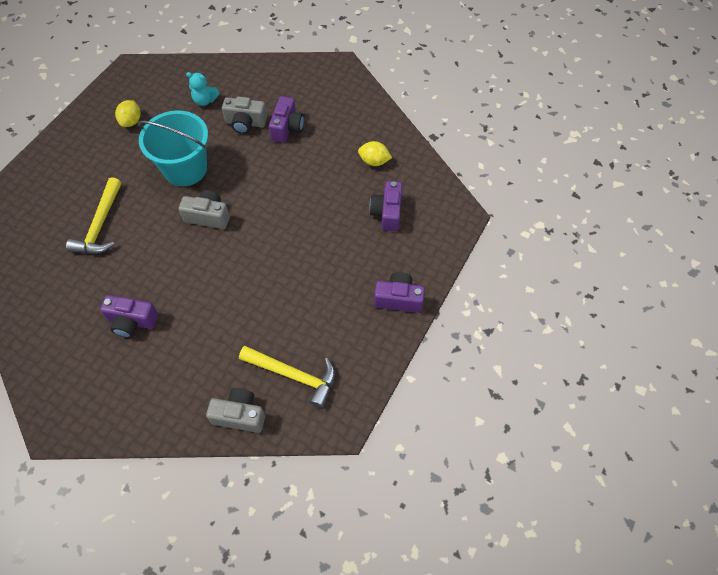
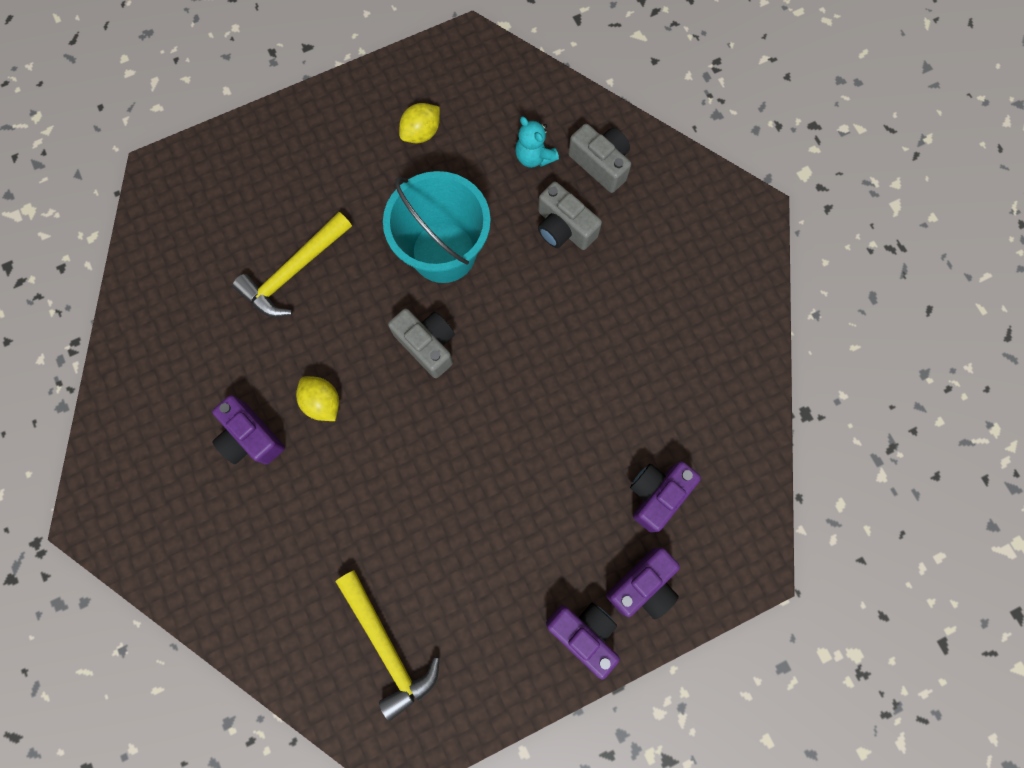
camera: 35 degrees right, 15 degrees up
grey camera [206,388,265,433] -> grey camera moved to [568,124,631,193]
purple camera [269,96,304,143] -> purple camera moved to [606,547,680,619]
yellow lemon [358,141,392,166] -> yellow lemon moved to [296,376,339,421]

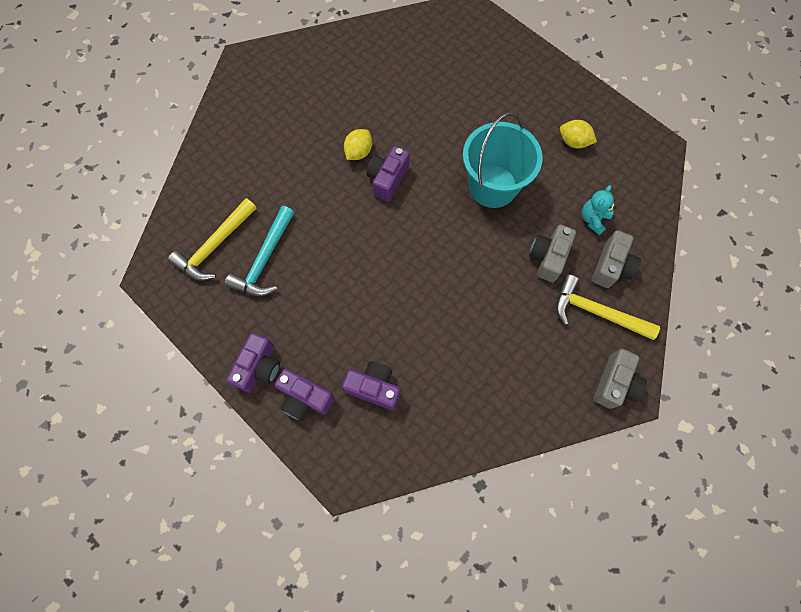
camera: 70 degrees right, 5 degrees down
purple camera [212,395,285,465] -> purple camera moved to [366,146,410,202]
yellow hammer [232,212,352,317] -> yellow hammer moved to [556,274,660,340]
grey camera [388,309,455,378] -> grey camera moved to [593,349,647,409]
none -> turquoise hammer [225,206,294,296]

